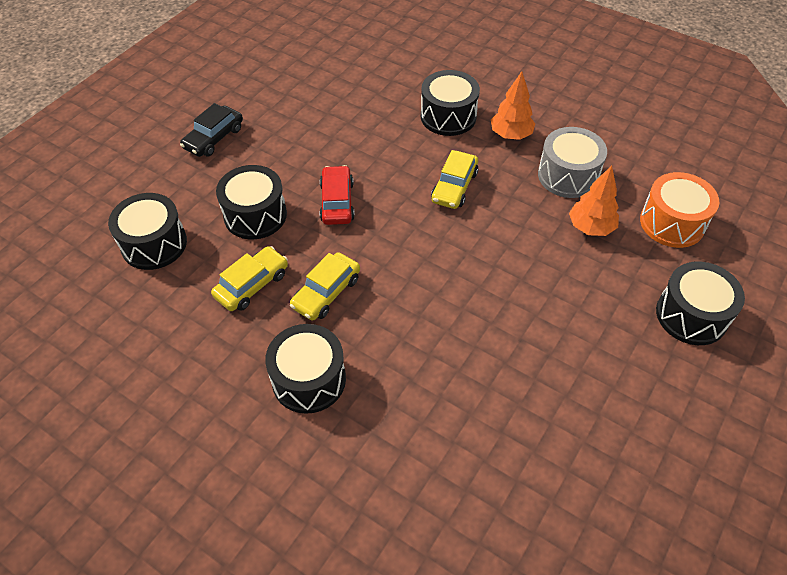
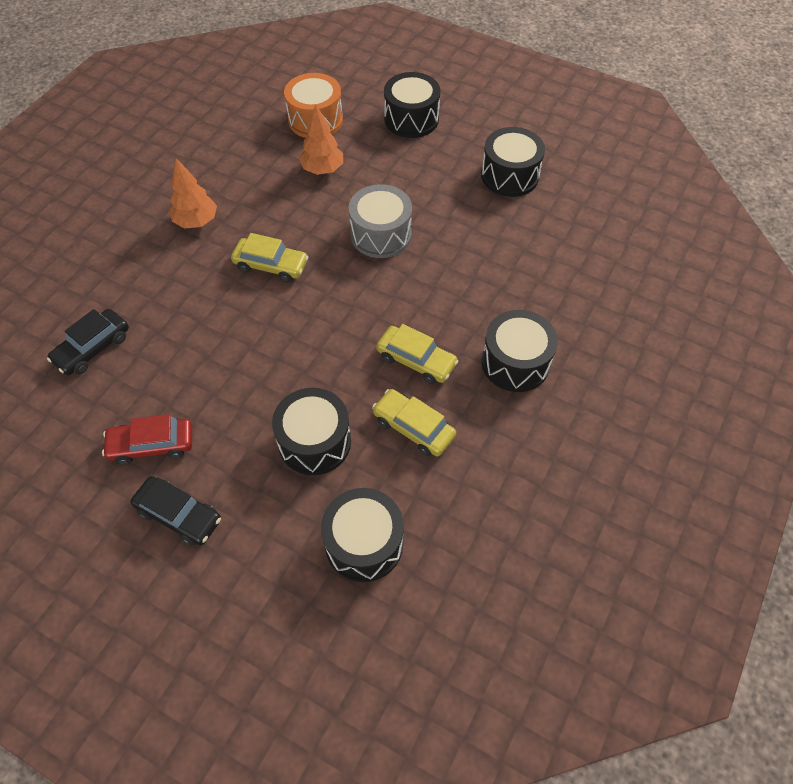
camera: 95 degrees left, 5 degrees up
red car [319,165,355,225] -> red car moved to [102,414,192,465]
black drum [421,70,480,136] -> black drum moved to [481,127,545,197]
grey drum [538,127,607,198] -> grey drum moved to [348,184,412,258]
none -> black car [47,309,129,375]

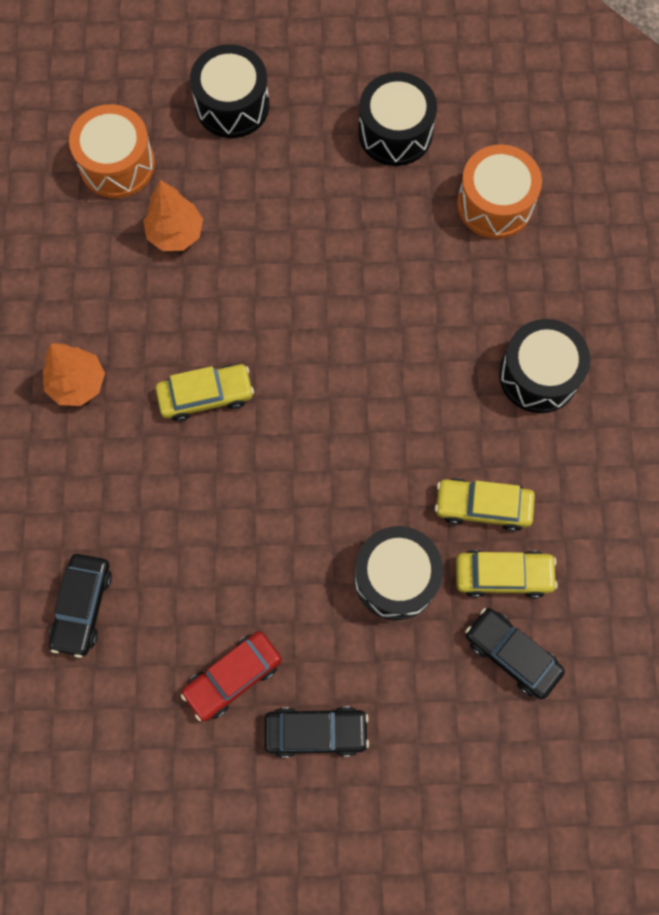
camera: 30 degrees left, 15 degrees up
black drum [321,488,404,582] -> black car [465,608,565,700]
grey drum [348,184,412,258] -> none
yellow car [376,324,459,384] -> yellow car moved to [456,550,558,598]
none -> orange drum [457,144,542,239]

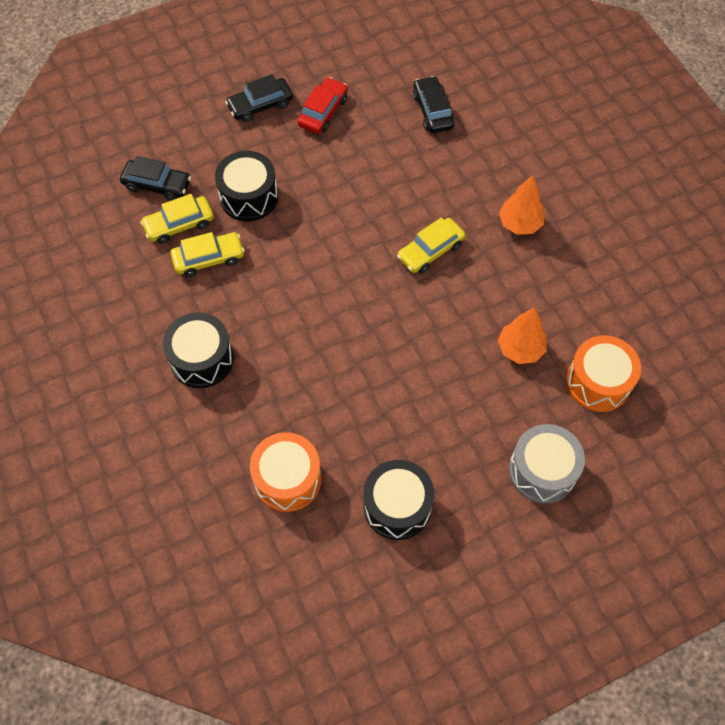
camera: 155 degrees right, 10 degrees down
black drum [190,44,269,138] -> grey drum [509,424,585,503]

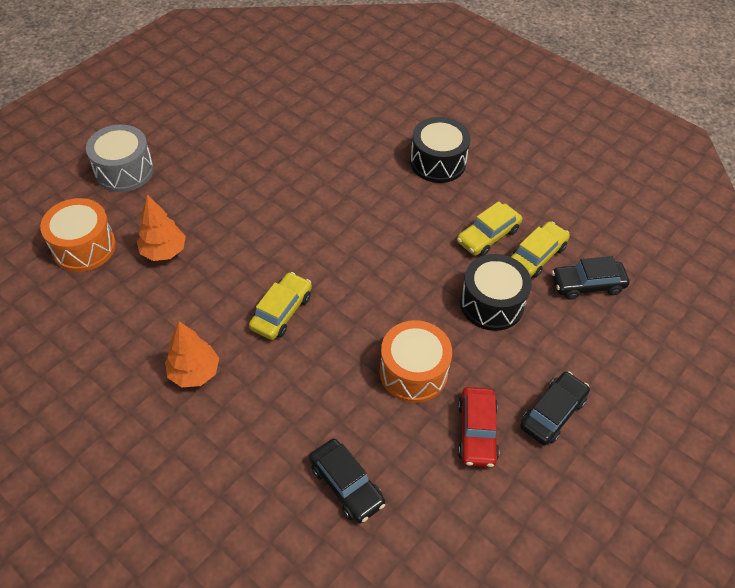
camera: 155 degrees right, 10 degrees down
orange drum [250,432,321,512] -> orange drum moved to [380,320,452,403]
black drum [364,460,434,540] -> none

